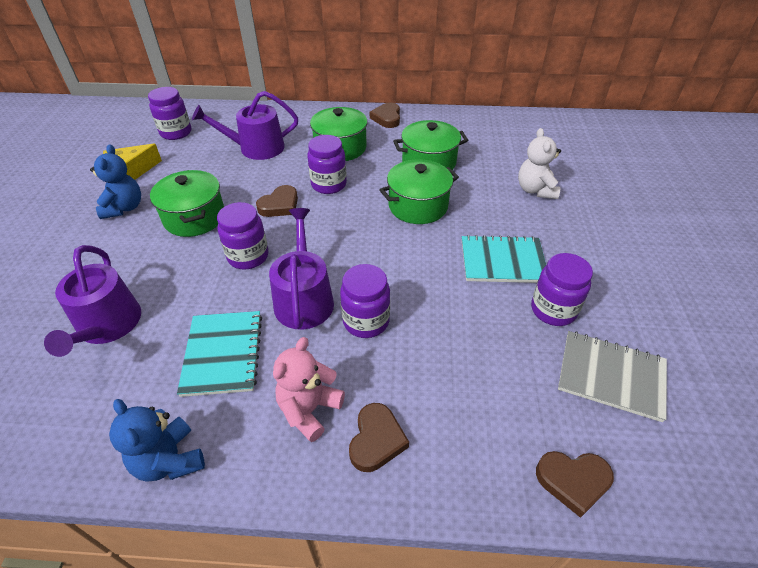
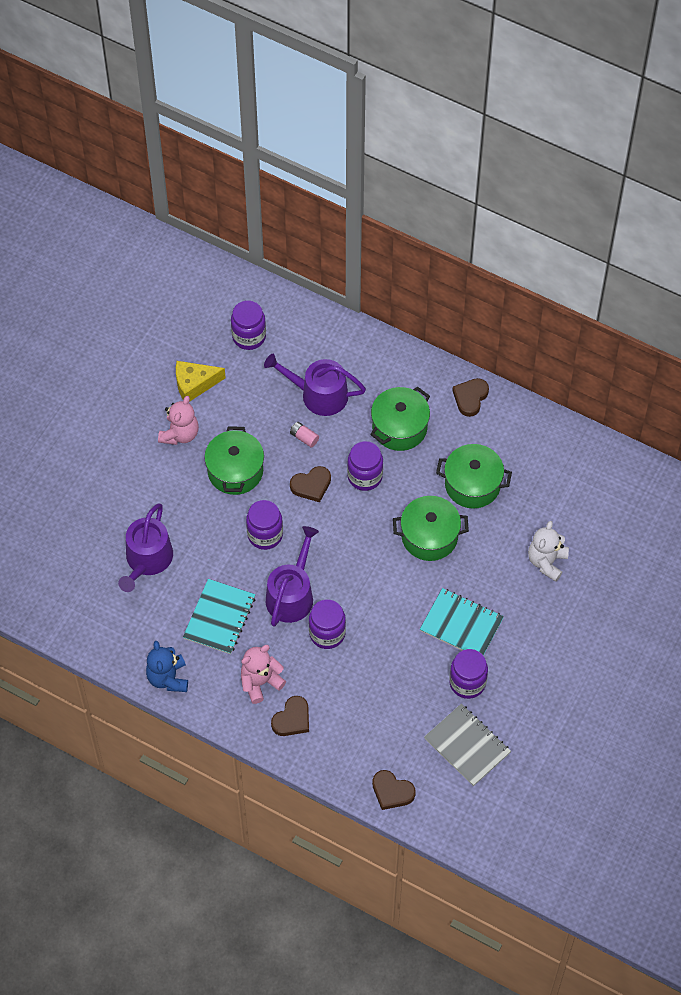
camera: 25 degrees right, 15 degrees up
blue teddy bear [90,144,141,219] -> pink teddy bear [158,396,199,445]
none -> pink battery [290,422,319,448]

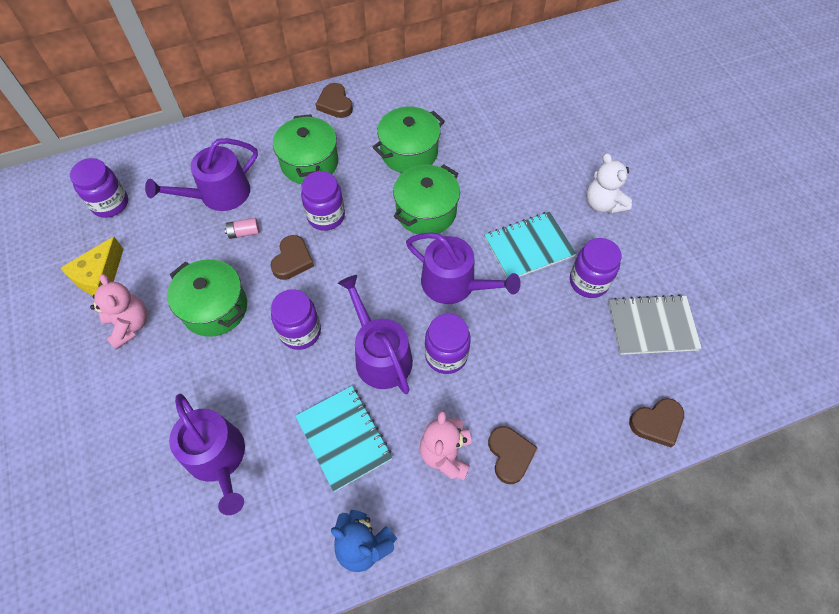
camera: 50 degrees left, 0 degrees up
white teddy bear [528,521,569,582] -> white teddy bear moved to [586,153,632,214]
none -> purple watering can [406,232,521,304]

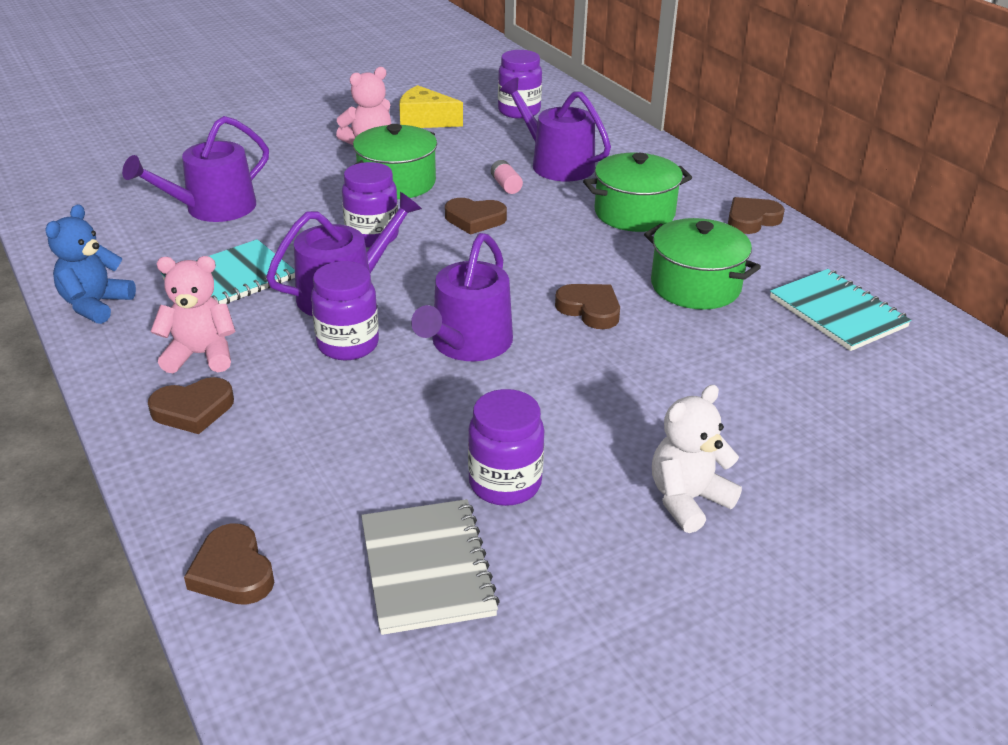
camera: 80 degrees right, 25 degrees down
purple jar [301,171,345,231] -> none
green pot [393,164,460,234] -> brown heart [555,284,620,329]
turquoise notebook [484,212,576,278] -> turquoise notebook moved to [770,269,911,351]

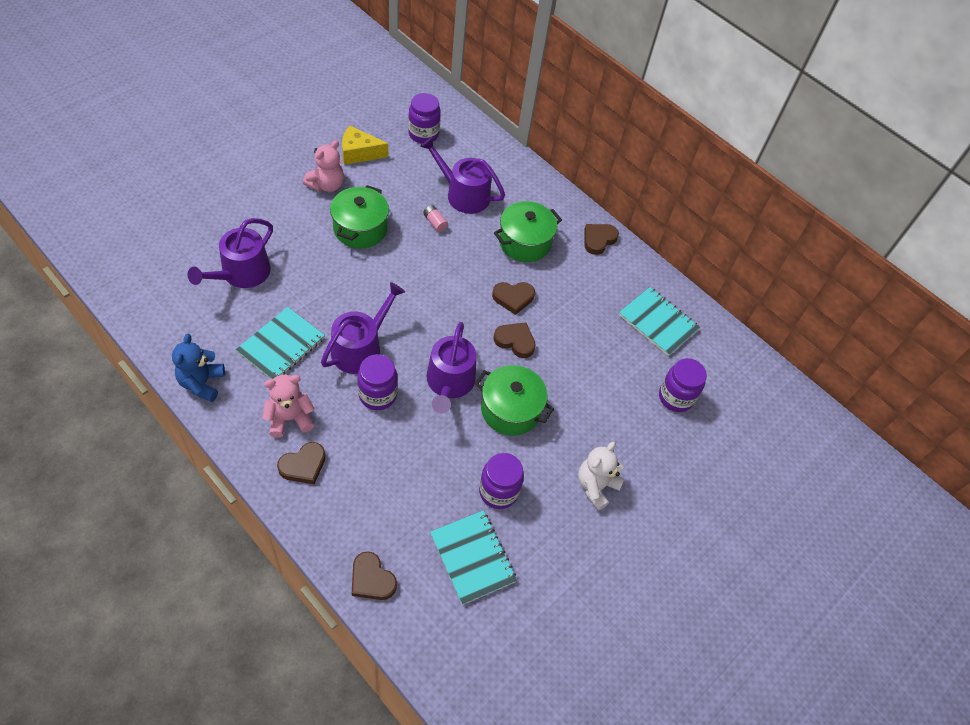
camera: 20 degrees left, 20 degrees up
purple jar [342,162,399,248] -> purple jar moved to [659,358,707,412]
grey notebook [361,499,500,635] -> turquoise notebook [430,510,517,605]
brown heart [445,198,507,235] -> brown heart moved to [492,282,535,315]
green pot [644,218,761,310] -> green pot moved to [475,365,554,436]

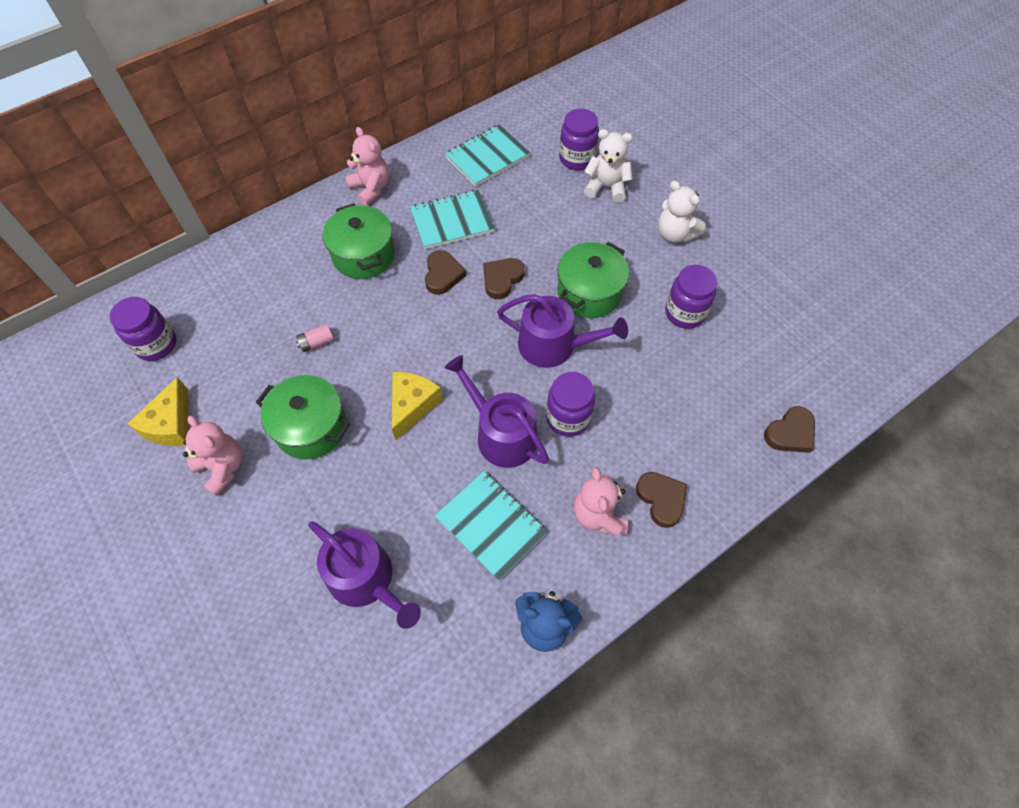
camera: 75 degrees left, 5 degrees up
purple watering can [420,137,505,214] -> none
turquoise notebook [430,510,517,605] -> turquoise notebook moved to [410,190,495,249]
brown heart [584,224,619,255] -> pink teddy bear [345,127,389,206]
none -> yellow cheese [392,372,443,440]
none -> white teddy bear [584,129,633,202]

